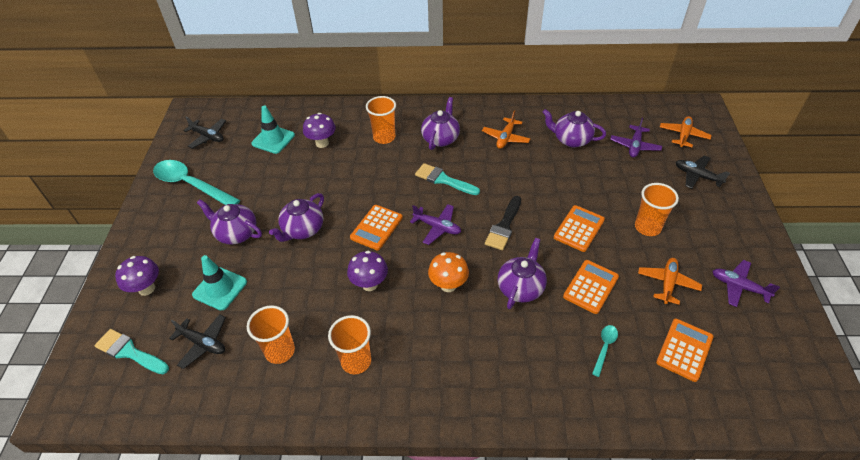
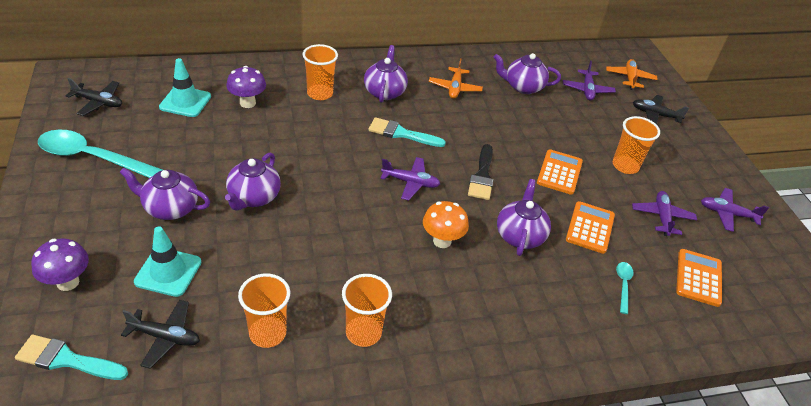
camera: 20 degrees left, 5 degrees down
purple mushroom [347,251,388,291] -> none
orange calculator [350,205,403,250] -> none
orange plane [638,258,702,305] -> purple plane [632,191,697,236]

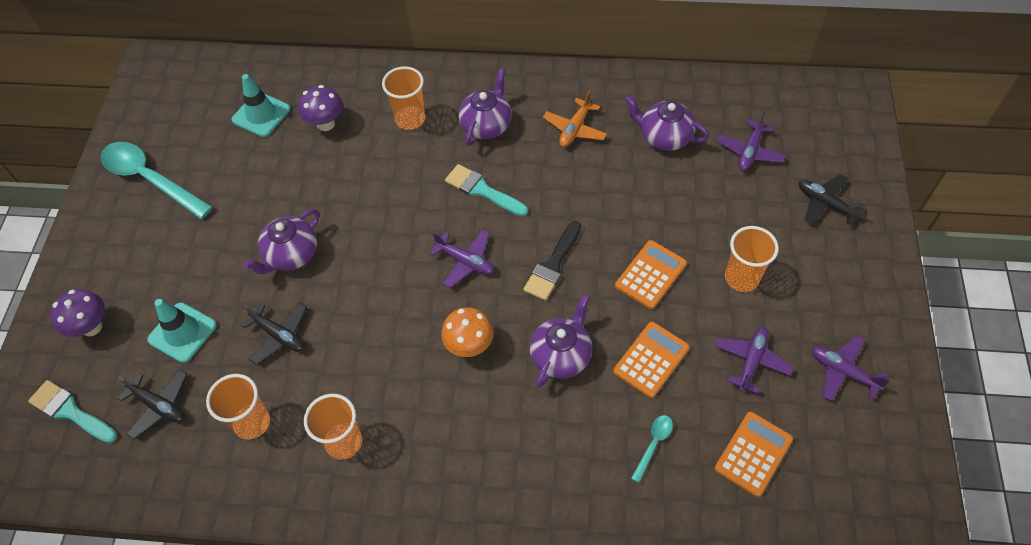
camera: 25 degrees right, 15 degrees up
black plane [66,78,122,116] -> black plane moved to [241,302,307,365]
purple teapot [120,167,210,220] -> none
orange plane [606,59,658,90] -> none

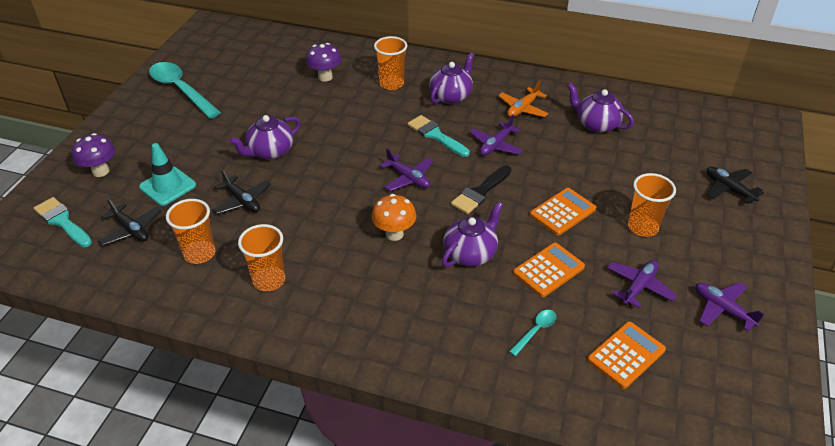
camera: 10 degrees right, 15 degrees down
turquoise traffic cone [232,74,290,137] -> none
purple plane [717,112,786,171] -> purple plane moved to [470,115,523,156]

